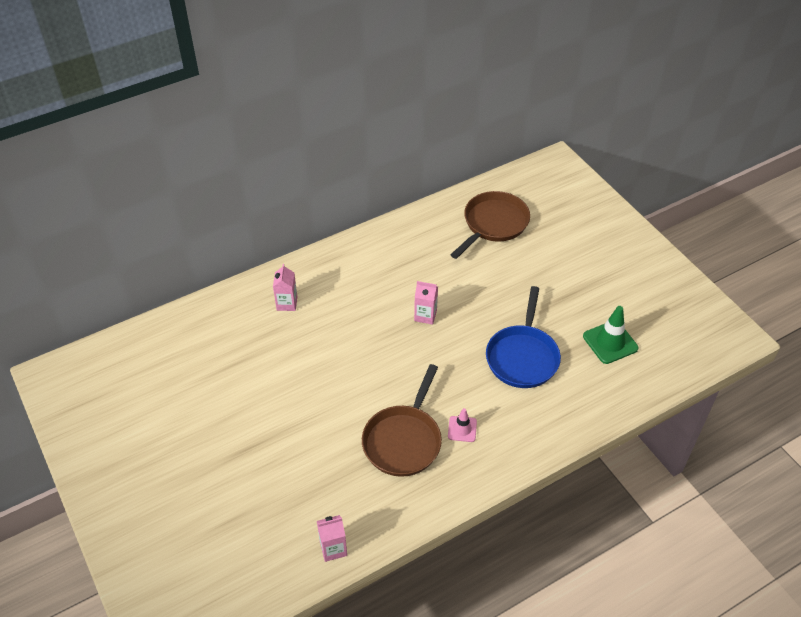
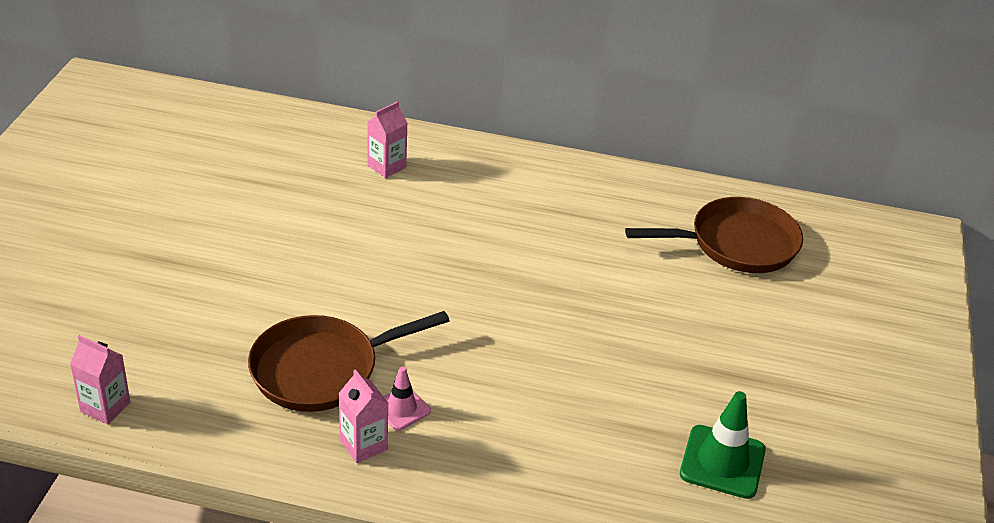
camera: 40 degrees right, 10 degrees down
pink carton [414,281,438,325] -> pink carton moved to [339,369,388,463]
blue pan [486,286,561,388] -> none

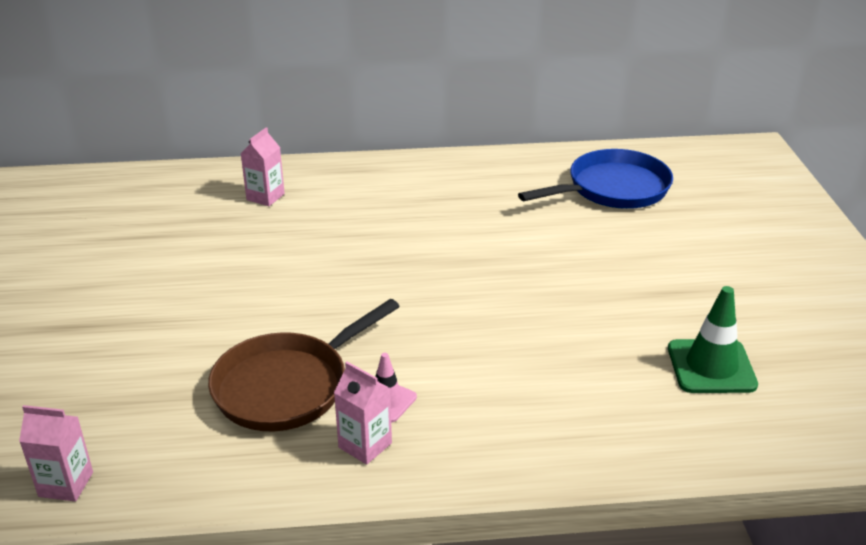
camera: 15 degrees left, 5 degrees down
brown pan [625,197,803,273] -> blue pan [518,149,673,209]

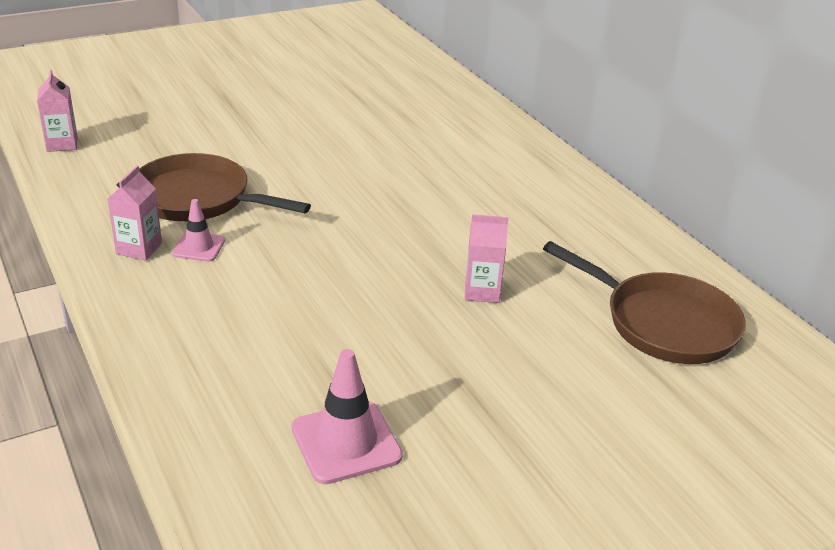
camera: 65 degrees right, 0 degrees up
pink carton [240,127,285,206] -> pink carton moved to [465,214,509,303]
blue pan [518,149,673,209] -> brown pan [543,241,746,364]
green traffic cone [668,286,758,393] -> pink traffic cone [291,349,403,484]

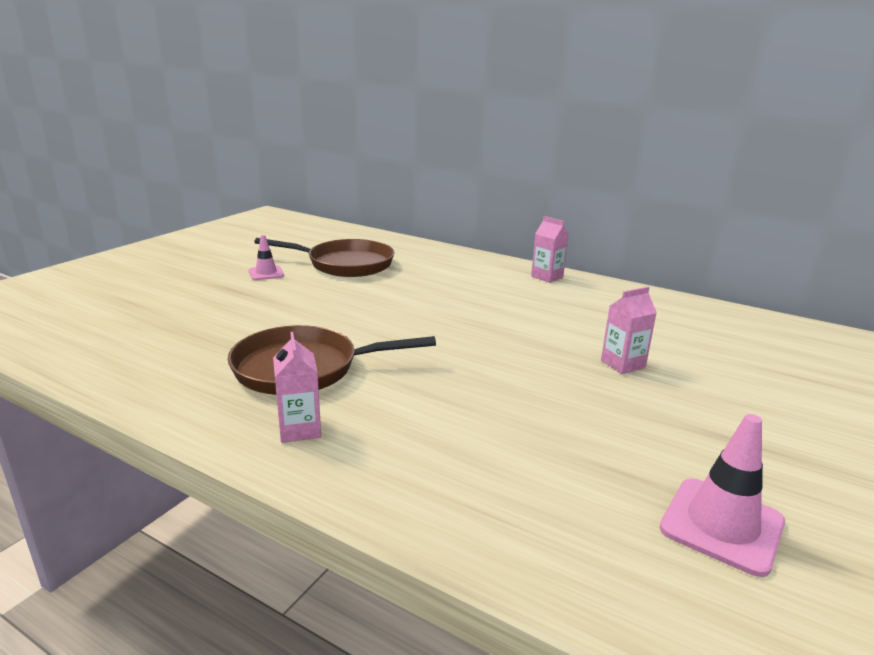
camera: 30 degrees left, 10 degrees down
pink carton [37,70,78,152] -> pink carton moved to [531,216,569,283]
pink traffic cone [172,199,225,262] -> pink traffic cone moved to [249,235,284,280]
brown pan [543,241,746,364] -> brown pan moved to [255,238,394,277]

